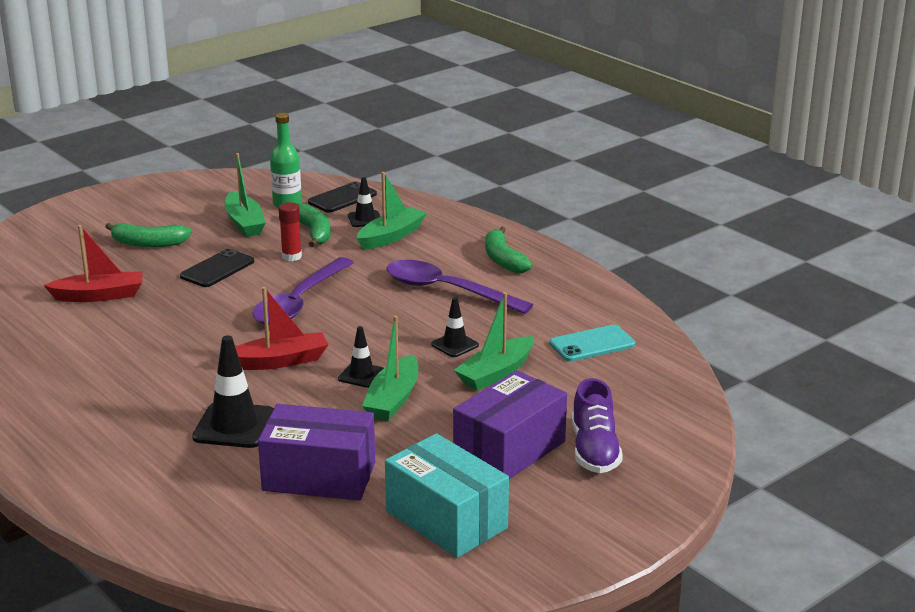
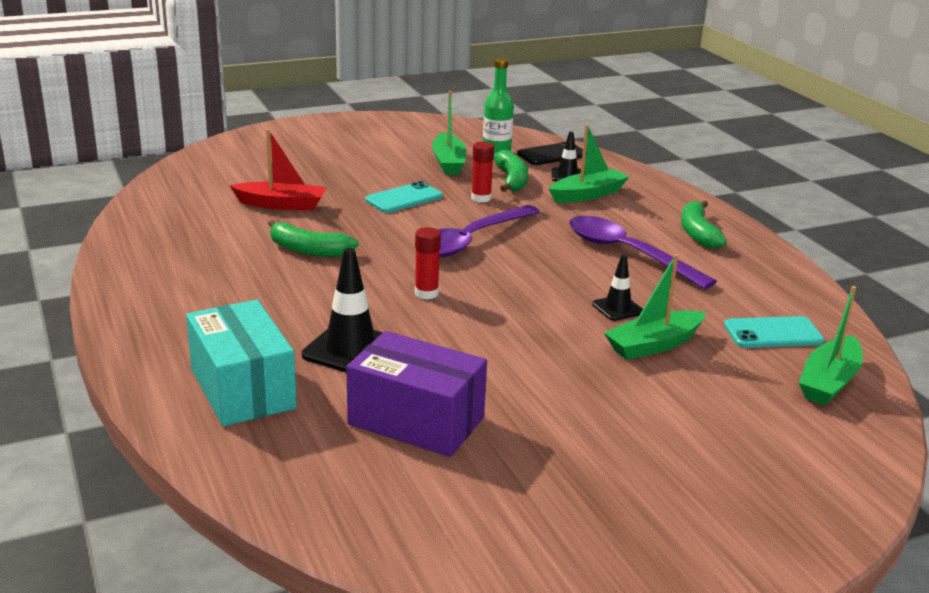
camera: 15 degrees right, 0 degrees up
green banana [105,223,192,247] -> green banana moved to [268,220,359,257]
black phone [180,248,254,287] -> turquoise phone [365,181,443,213]
red boat [235,287,328,370] -> red glue stick [415,227,441,299]
black traffic cone [338,326,384,388] -> none
green boat [362,315,418,421] -> green boat moved to [799,286,863,405]
turquoise box [385,433,509,558] -> turquoise box moved to [186,300,297,426]
purple box [453,370,567,479] -> none
purple shoe [572,378,623,473] -> none

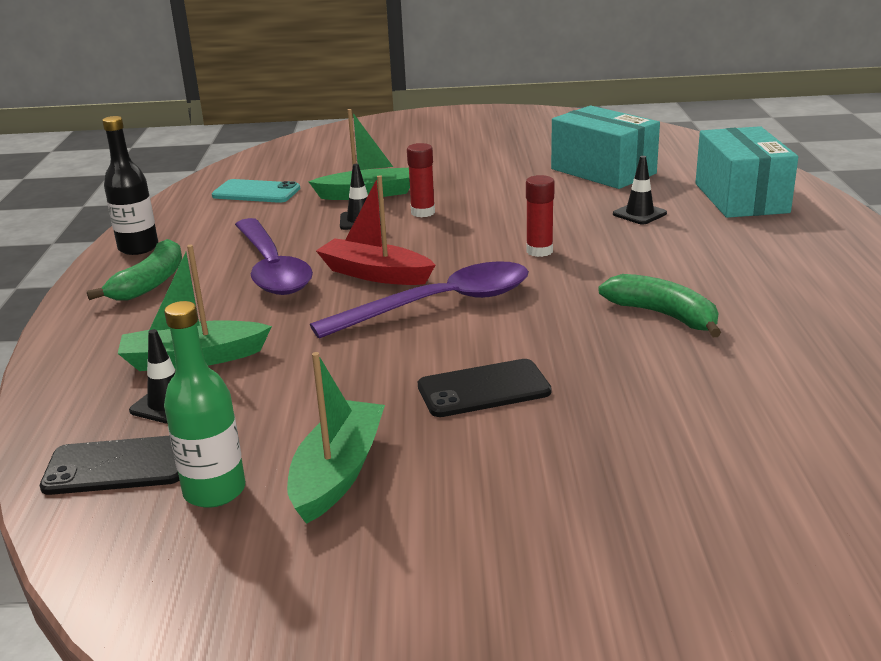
camera: 155 degrees left, 0 degrees up
red boat [229,129,327,210] -> red boat moved to [316,175,435,285]
black traffic cone [302,248,383,373] -> black traffic cone [613,156,667,224], size x0.57
purple box [346,331,487,457] -> turquoise box [551,106,660,189]
turquoise phone [365,181,443,213] -> black phone [418,359,552,417]
red glue stick [471,141,494,202] -> red glue stick moved to [407,143,435,217]
green banana [494,150,528,192] -> none
green boat [799,286,863,405] -> none
none -> black bottle [102,116,158,255]

